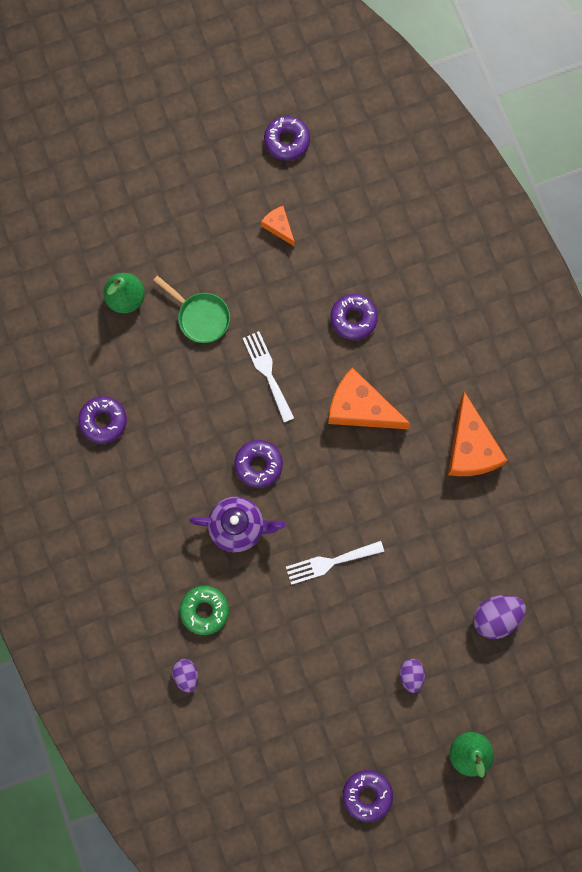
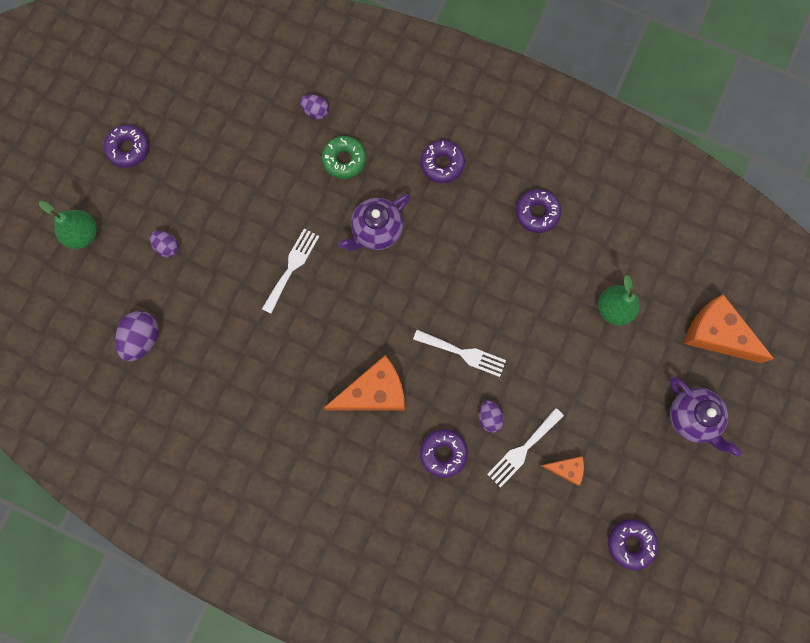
camera: 135 degrees right, 0 degrees up
green pan [153,275,230,343] -> none
purple donut [234,440,283,488] -> purple donut moved to [420,140,465,183]
orange cheese [448,392,508,476] -> orange cheese moved to [684,294,774,363]
none -> purple egg [479,400,504,433]
none -> white fork [487,408,564,488]
none -> purple teapot [670,377,742,456]

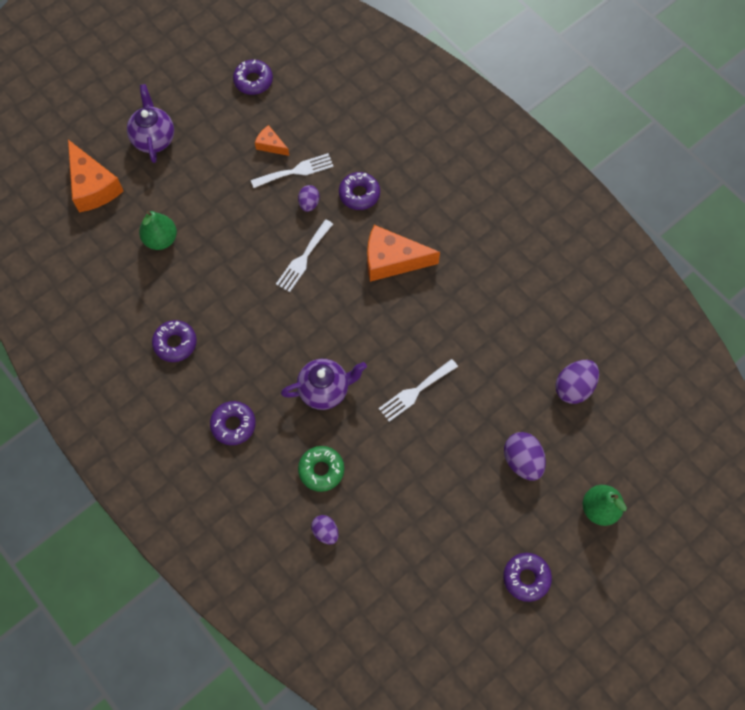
camera: 155 degrees left, 10 degrees down
purple egg [150,230,179,257] -> purple egg [504,432,546,480], size x1.62
white fork [413,330,506,377] -> white fork turned 105 degrees counterclockwise [276,219,333,292]

